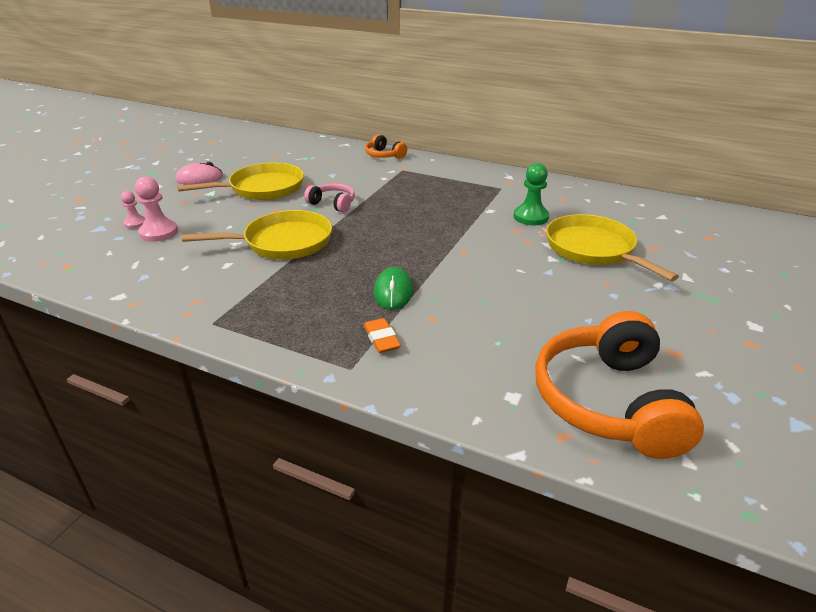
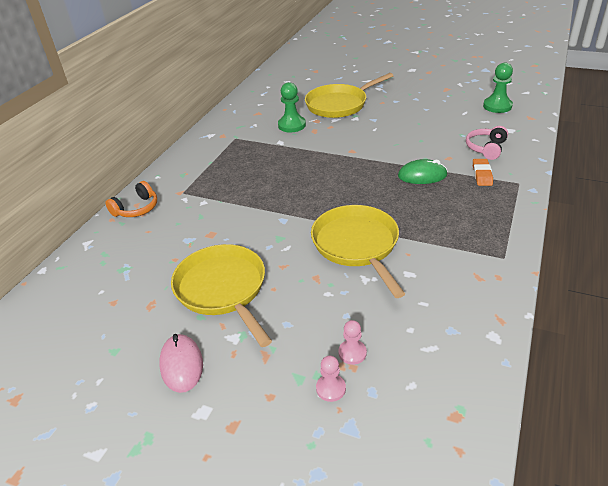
camera: 90 degrees left, 5 degrees up
pink pawn [135,177,178,242] -> pink pawn [339,320,367,365], size x0.60
pink headphones [304,183,355,212] -> pink headphones moved to [466,126,508,160]
orange eraser [364,318,401,353] -> orange eraser turned 60 degrees counterclockwise [473,159,493,186]
orange headphones [535,311,704,459] -> green pawn [483,63,513,113]

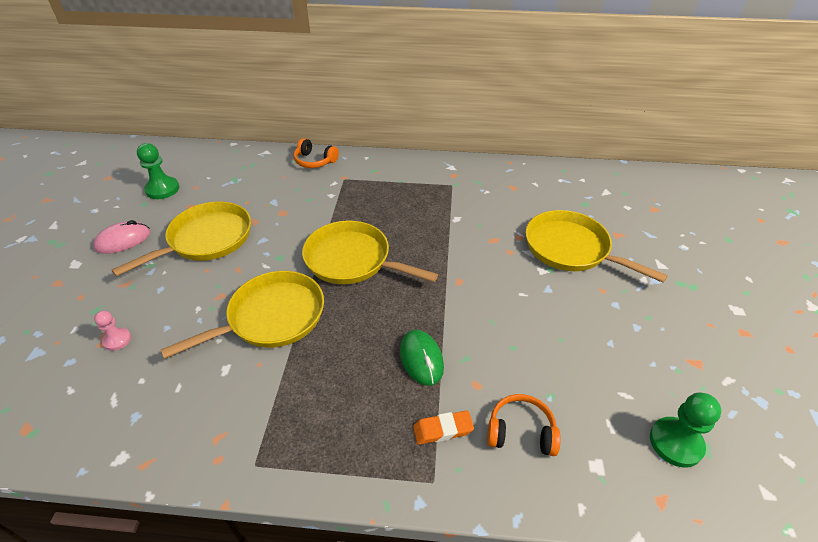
camera: 70 degrees right, 5 degrees up
green pawn [278,82,306,132] -> green pawn moved to [137,143,179,199]
pink pawn [316,356,346,402] -> none
pink headphones [466,126,508,160] -> orange headphones [487,394,561,456]
none -> yellow pan [302,221,438,284]

